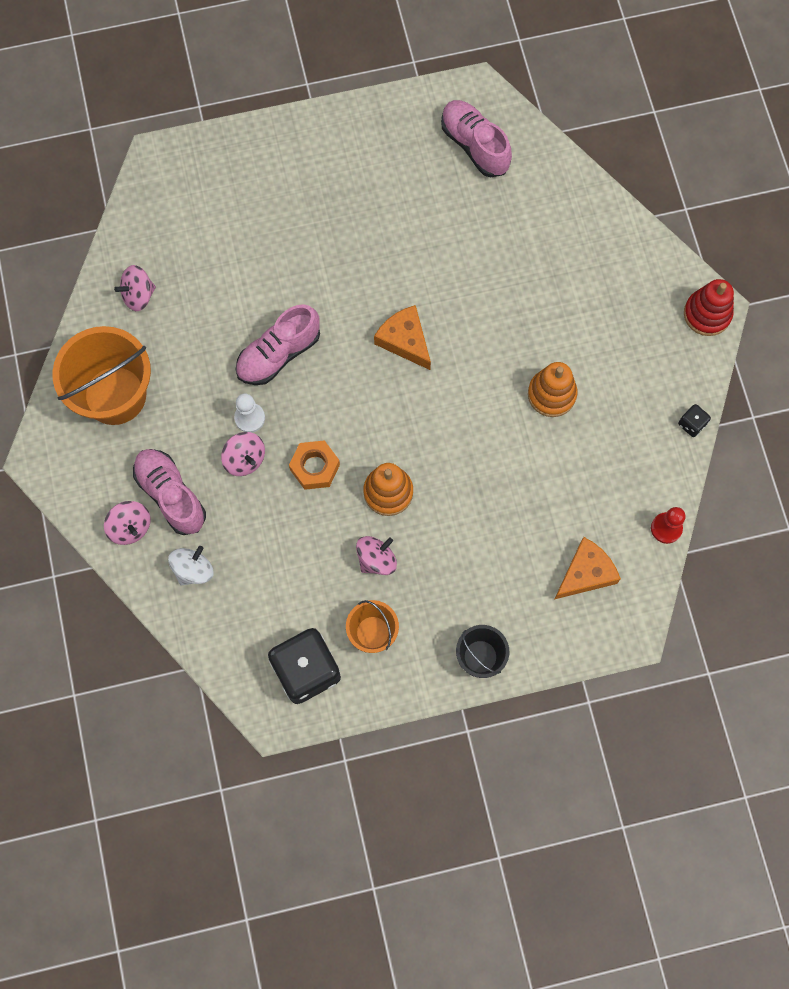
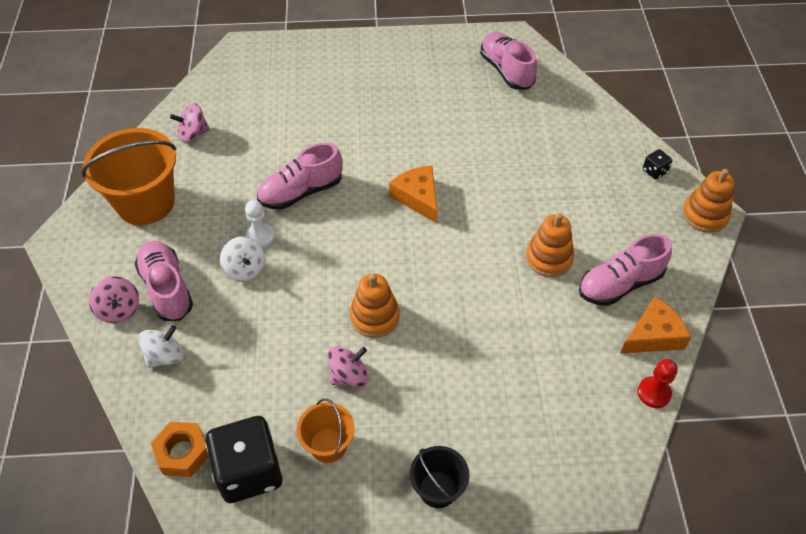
camera: 10 degrees right, 20 degrees down
pink spinning top [221,432,265,476] -> white spinning top [220,236,266,282]
orange nut [289,440,340,490] -> orange nut moved to [151,422,209,477]
orange cheese [555,537,621,599] -> orange cheese moved to [620,297,691,354]
black dice [678,404,711,437] -> black dice moved to [643,149,673,179]
red stacking toy [684,279,734,336] -> orange stacking toy [682,169,735,233]
none -> pink shoe [579,234,672,306]

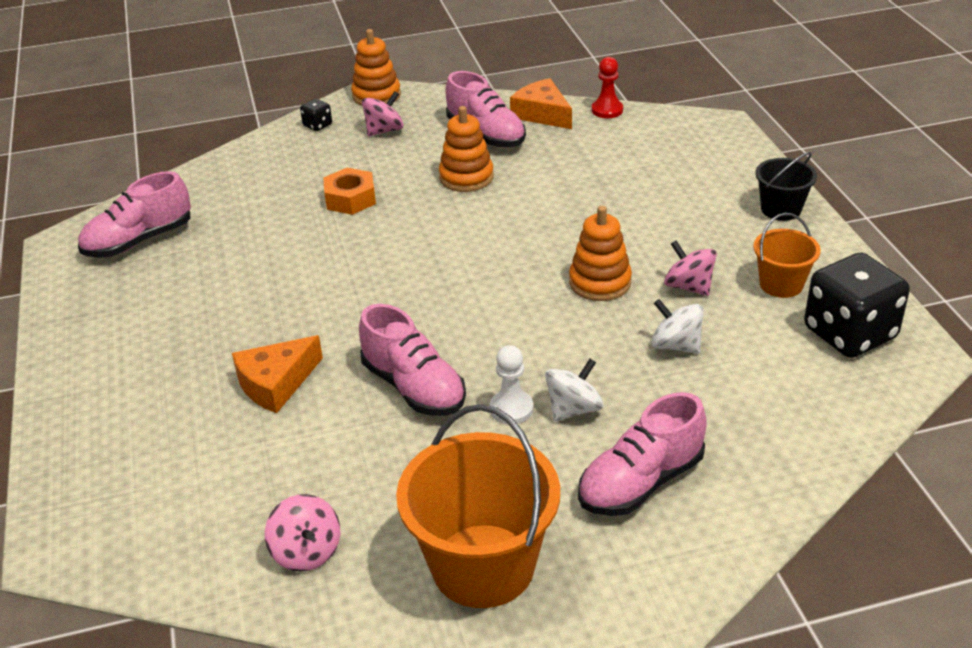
camera: 100 degrees left, 15 degrees down
pink spinning top [89,276,139,323] -> pink spinning top moved to [362,91,404,136]
white spinning top [138,325,184,368] -> white spinning top moved to [651,299,704,354]
orange nut [151,422,209,477] -> orange nut moved to [323,168,376,215]
orange cheese [389,165,437,223] -> orange cheese moved to [232,335,323,413]

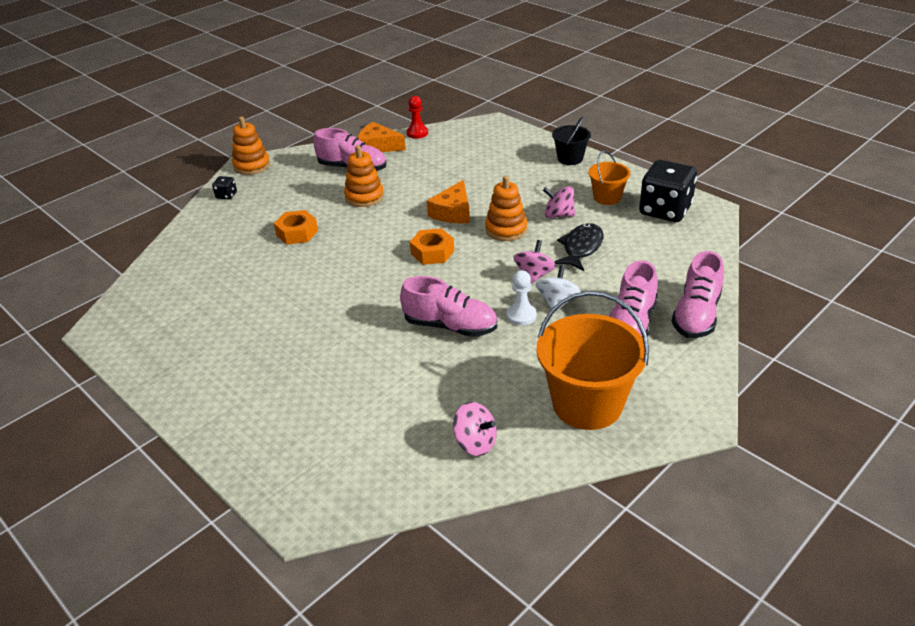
camera: 30 degrees left, 0 degrees up
pink shoe [78,171,191,258] -> pink shoe moved to [672,251,724,338]
orange cheese [232,335,323,413] -> orange cheese moved to [427,180,470,223]
pink spinning top [362,91,404,136] -> pink spinning top moved to [514,240,556,284]
white spinning top [651,299,704,354] -> black fish [554,223,603,271]
none -> orange nut [410,228,454,265]

